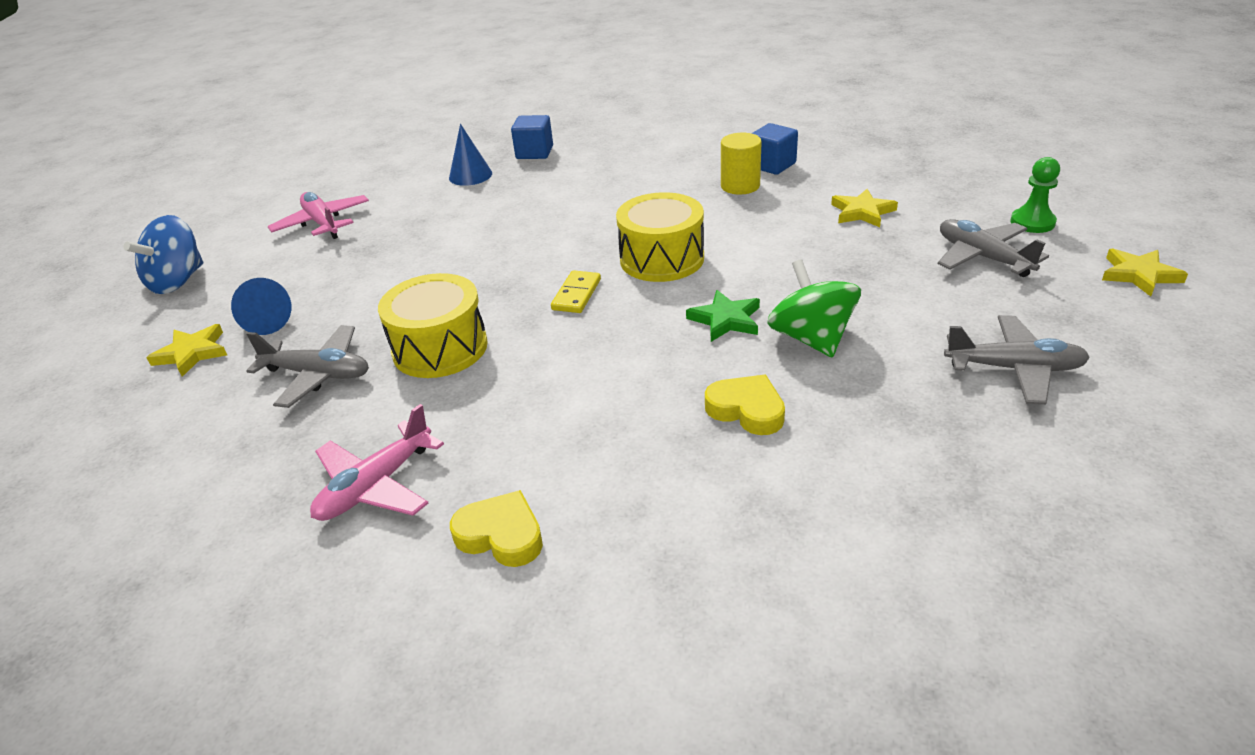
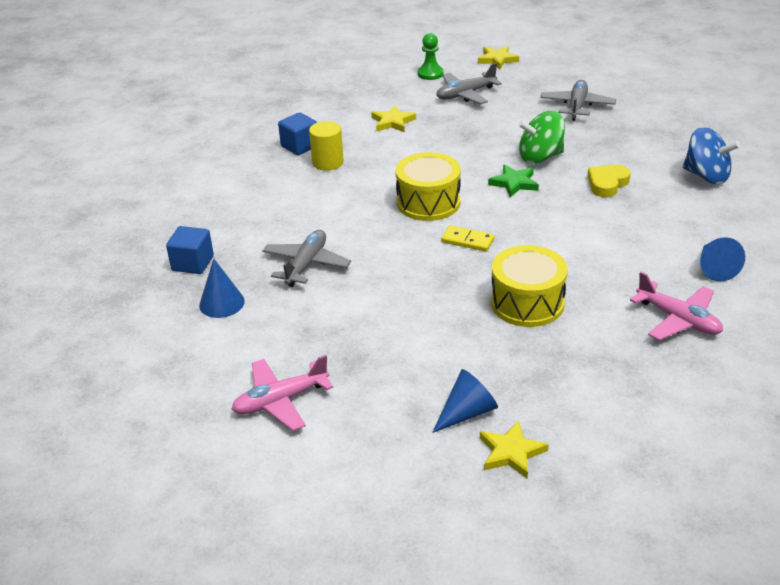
camera: 85 degrees left, 0 degrees up
blue spinning top [124,215,203,294] -> blue spinning top moved to [683,127,740,184]
grey plane [246,325,369,408] -> grey plane moved to [263,230,351,287]
yellow heart [450,490,543,567] -> blue cone [700,237,745,281]

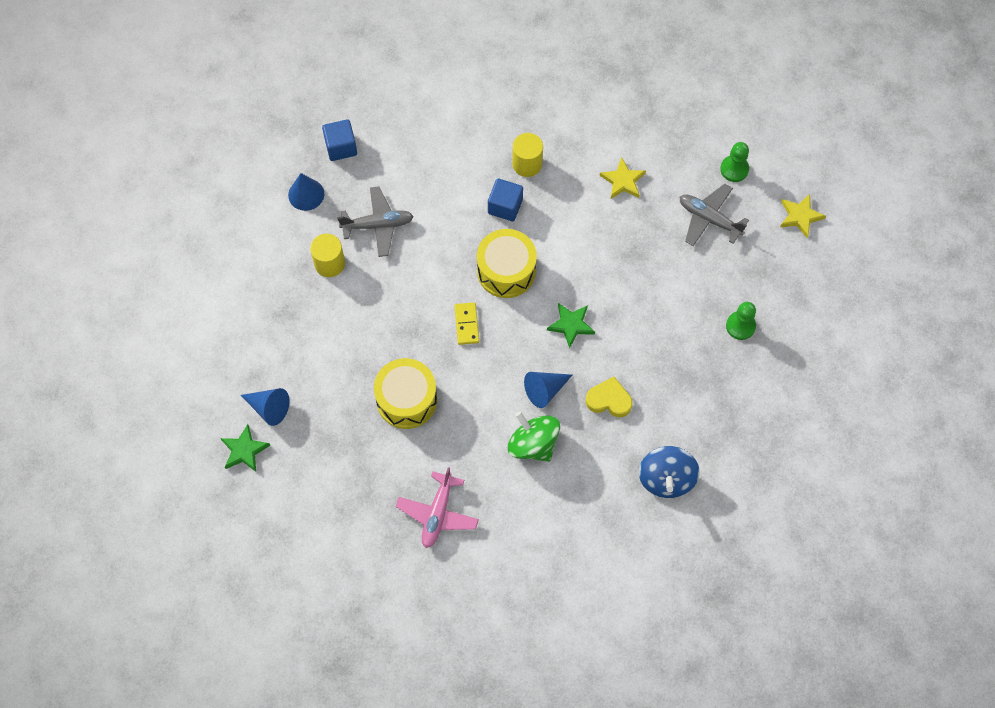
camera: 60 degrees right, 30 degrees up
pink plane [232,355,333,431] -> none
blue cube [278,112,317,155] -> blue cube moved to [488,179,523,221]
yellow star [480,420,549,479] -> green star [220,424,270,472]
green spinning top [518,111,565,164] -> green spinning top moved to [508,411,560,462]
grey plane [540,80,616,121] -> green pawn [726,302,756,340]
blue cone [700,237,745,281] -> blue cone moved to [524,372,572,408]
none -> yellow cylinder [310,234,345,277]

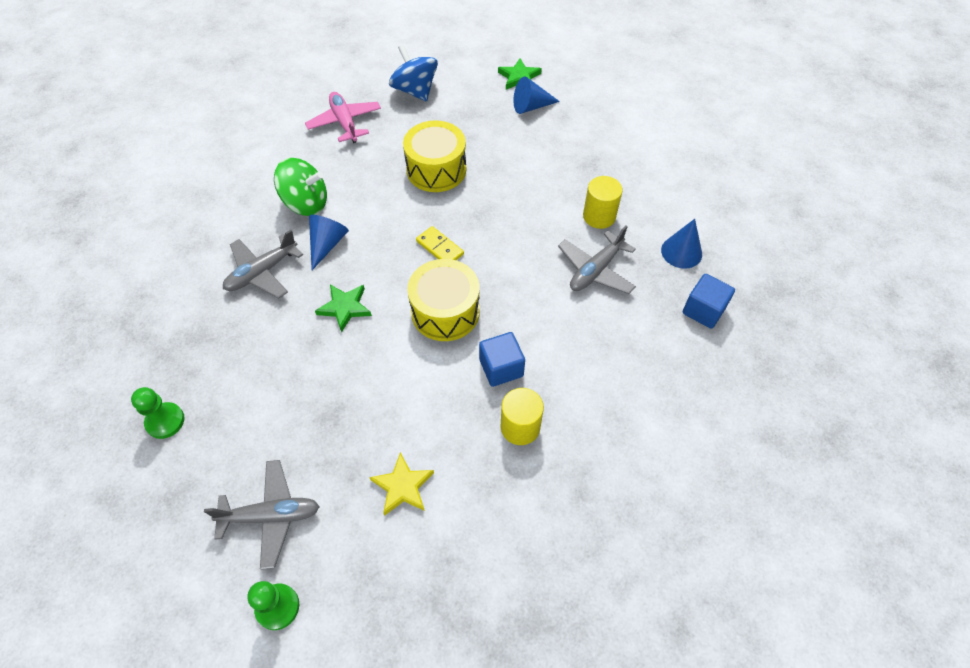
camera: 140 degrees right, 10 degrees down
yellow heart [586,377,633,417] -> grey plane [223,230,303,299]
blue spinning top [639,446,699,498] -> blue spinning top moved to [389,45,438,101]
yellow star [780,194,826,238] -> none

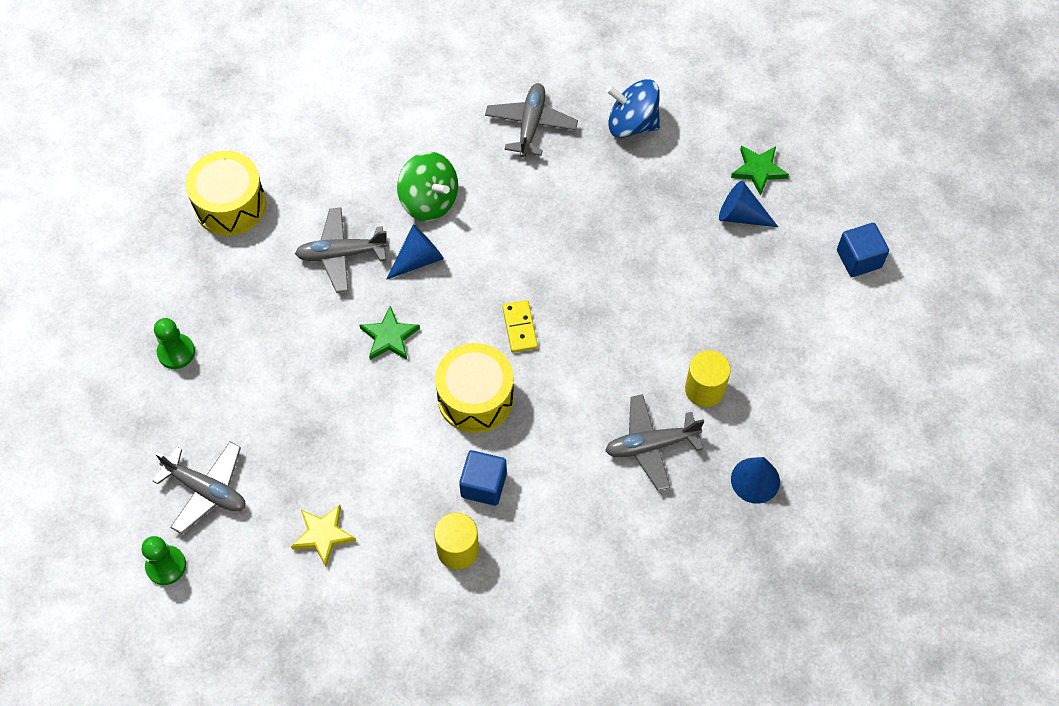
camera: 35 degrees right, 5 degrees up
pink plane [305,92,381,143] -> grey plane [485,83,578,157]
blue spinning top [389,45,438,101] -> blue spinning top turned 75 degrees counterclockwise [606,79,660,138]
yellow drum [403,120,466,192] -> yellow drum moved to [186,151,266,236]
blue cube [683,274,735,329] -> blue cube moved to [837,223,889,277]

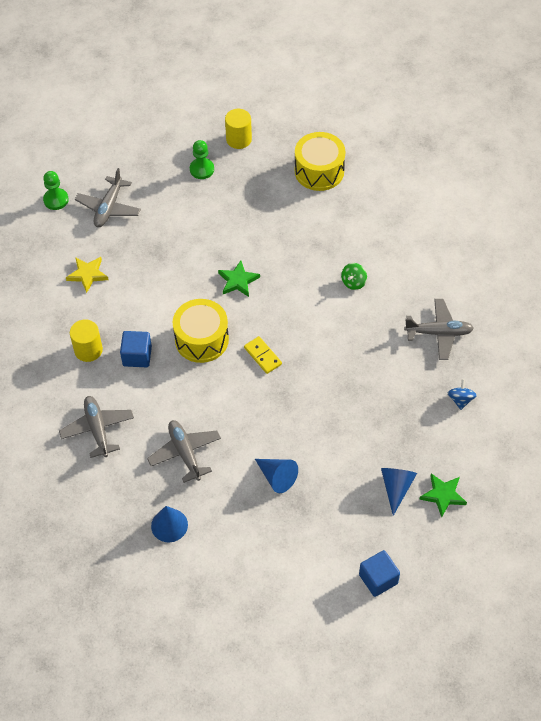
camera: 80 degrees right, 5 degrees down
grey plane [295,208,389,293] -> grey plane moved to [59,396,134,458]
blue cone [386,225,444,280] -> blue cone moved to [255,459,298,493]
green spinning top [397,152,458,221] -> green spinning top [341,263,367,290], size x0.54
yellow domino [502,300,538,353] -> yellow domino turned 75 degrees clockwise [244,336,282,374]
blue spinning top [606,79,660,138] -> blue spinning top [448,379,477,410], size x0.54
yellow cylinder [685,350,731,407] -> yellow cylinder moved to [225,109,252,149]

